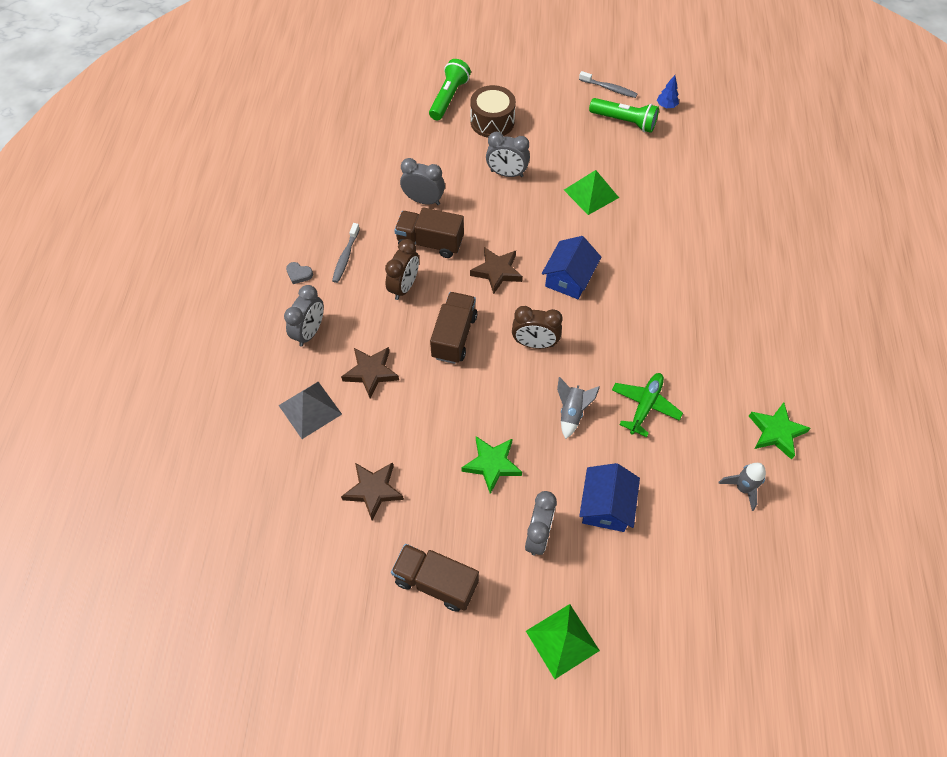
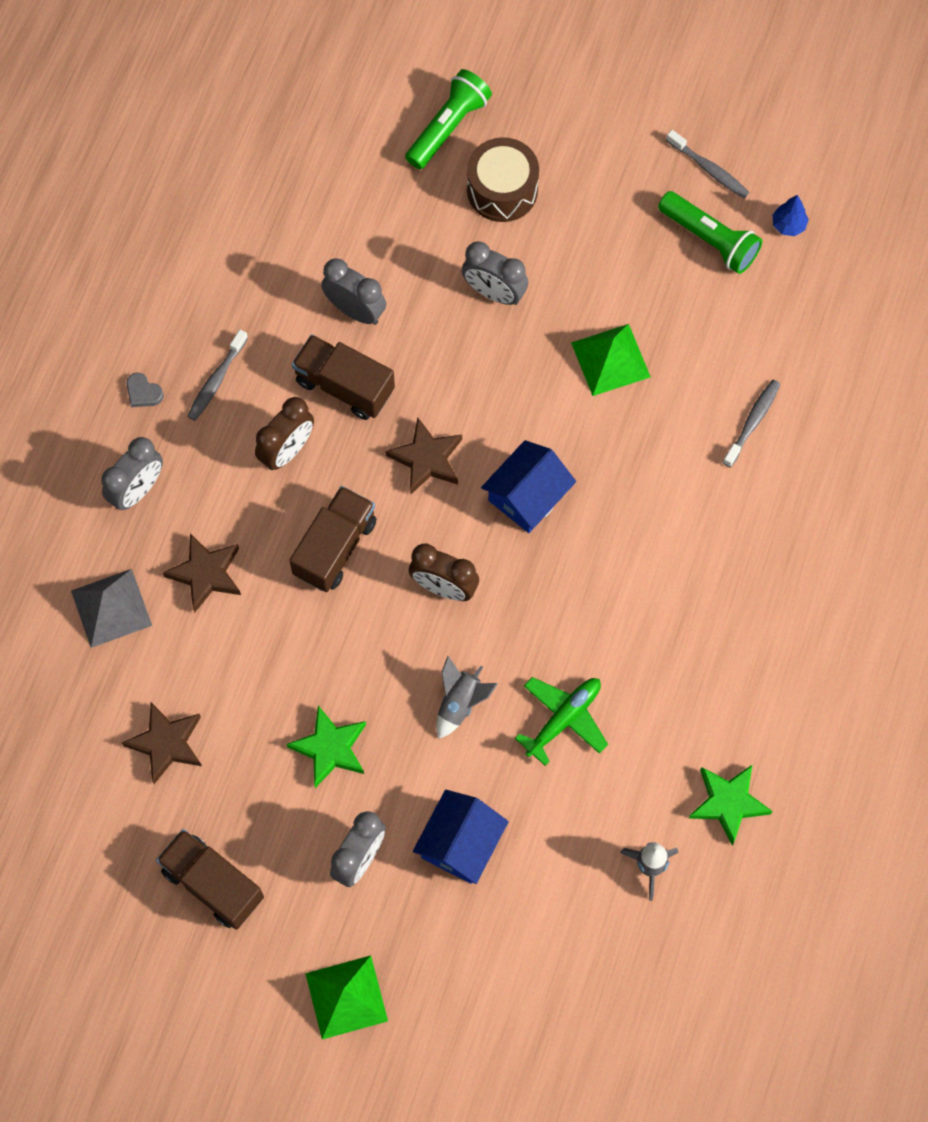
camera: 15 degrees right, 10 degrees up
none -> grey toothbrush [723,380,781,467]

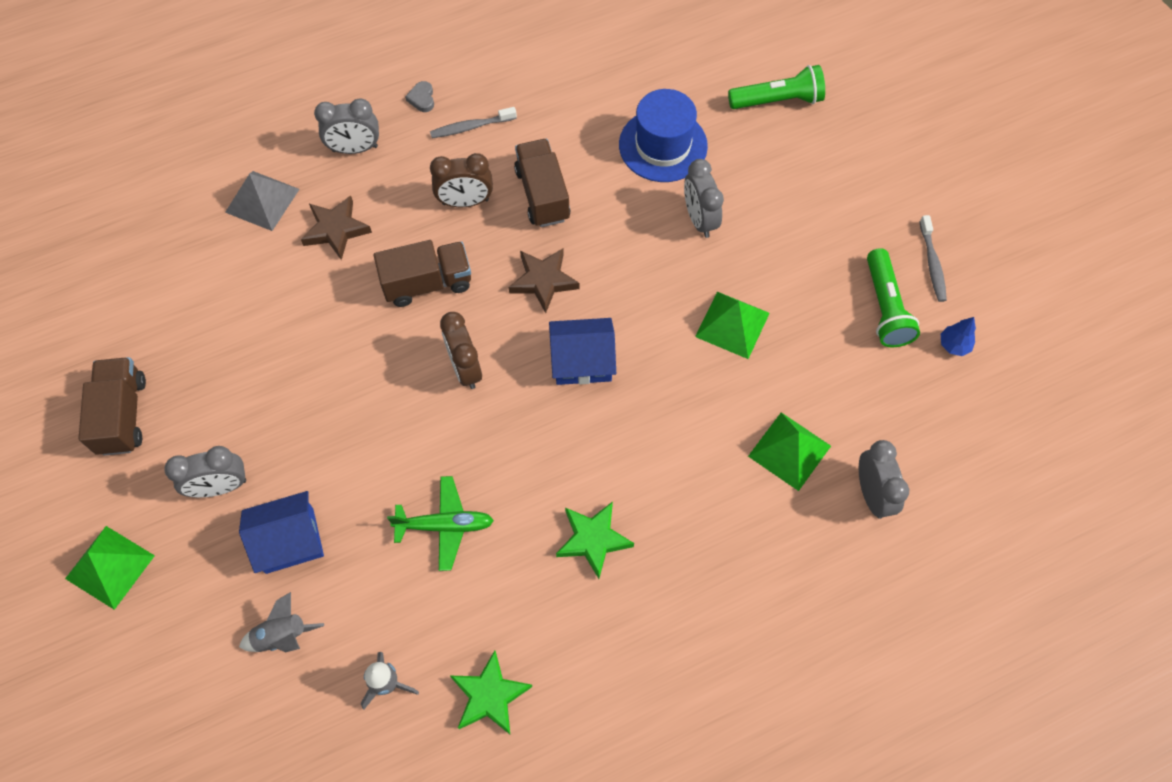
camera: 45 degrees right, 5 degrees down
brown star [122,702,202,784] -> none
green star [286,706,366,788] -> green star moved to [556,502,634,579]
grey clock [321,258,386,325] -> grey clock moved to [859,440,909,519]
grey rocket [436,656,498,739] -> grey rocket moved to [239,592,324,653]
brown drum [467,137,539,222] -> none
grey toothbrush [723,380,781,467] -> green pyramid [748,412,831,491]
none -> blue hat [619,89,708,182]

